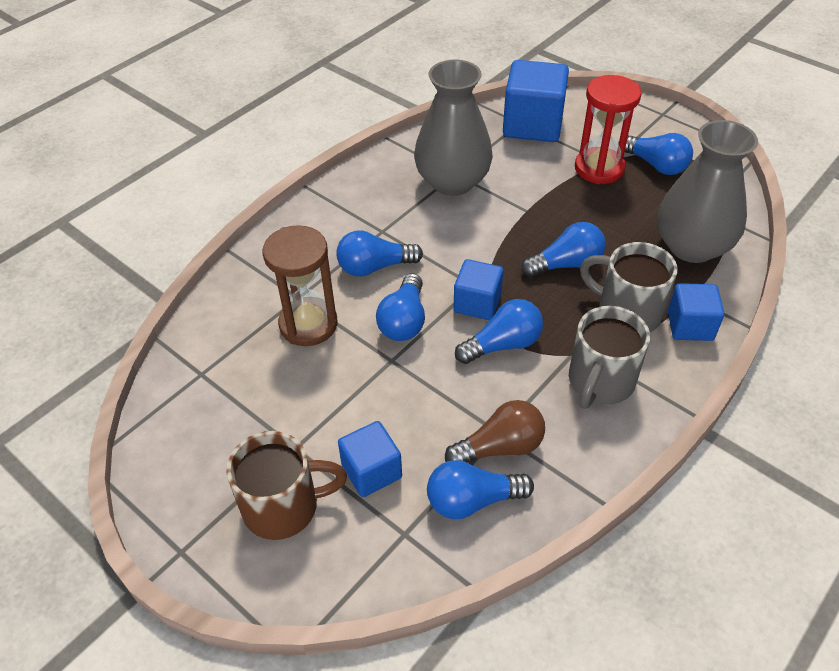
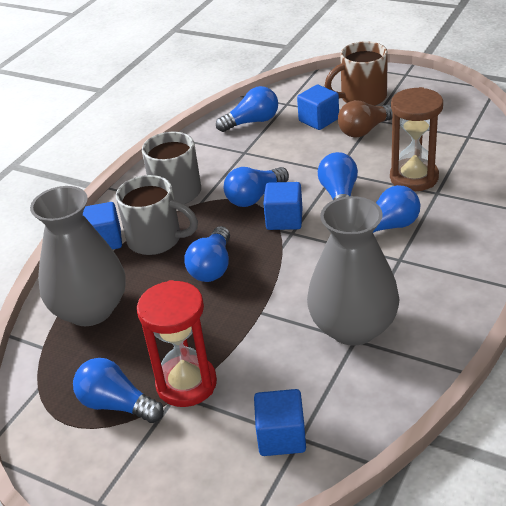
camera: 170 degrees right, 10 degrees down
brown light bulb [445,400,545,463] -> brown light bulb moved to [338,100,392,138]
blue cube [503,60,569,142] -> blue cube [254,389,306,456], size x0.59
blue light bulb [521,222,606,277] -> blue light bulb turned 45 degrees counterclockwise [184,226,230,282]

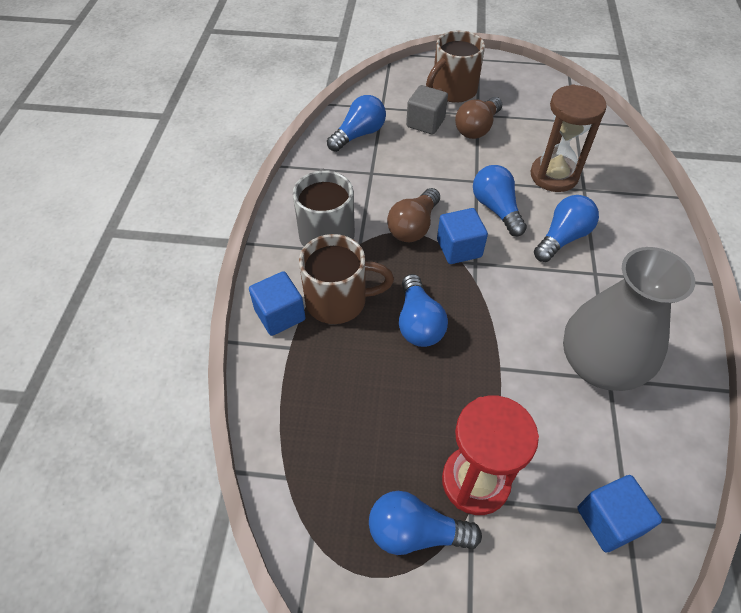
camera: 25 degrees left, 15 degrees up
grey vase [30,186,126,326] -> none
grey mug [116,175,198,255] -> brown mug [299,234,394,324]
blue light bulb [224,167,289,207] -> brown light bulb [387,188,440,242]
blue cube [297,85,339,130] -> grey cube [406,85,448,135]

